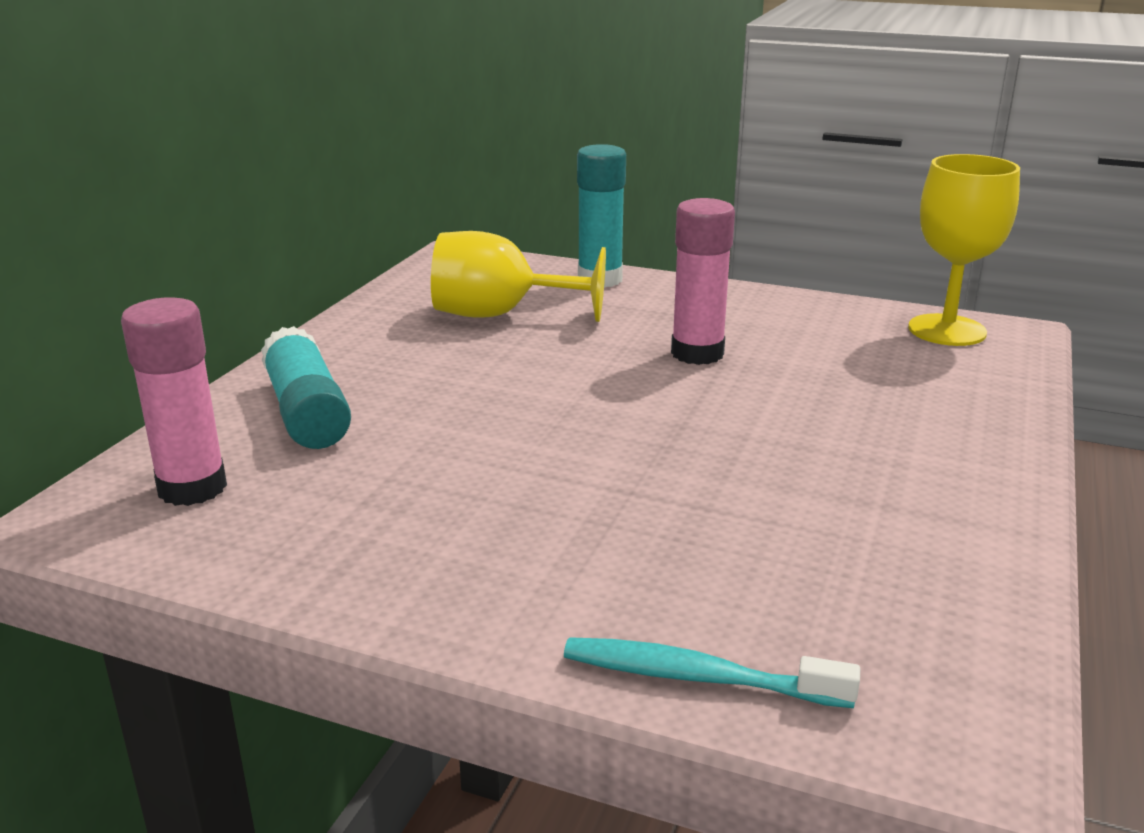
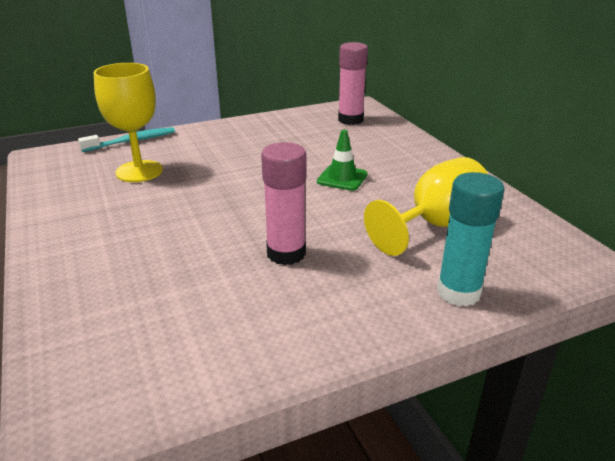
camera: 135 degrees right, 5 degrees up
turquoise glue stick [261,326,351,449] -> none
yellow goblet [908,154,1020,346] -> yellow goblet moved to [94,63,163,182]
none -> green traffic cone [317,130,368,191]

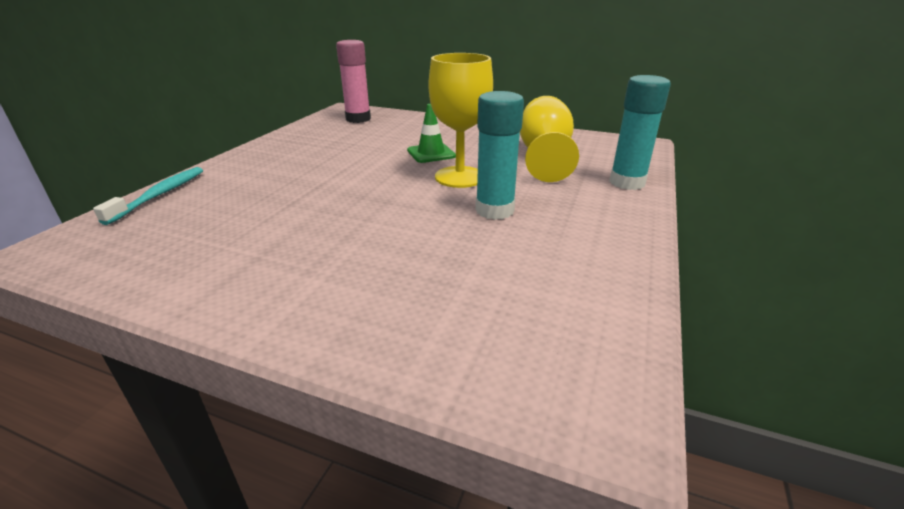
camera: 45 degrees left, 0 degrees up
yellow goblet [94,63,163,182] -> yellow goblet moved to [429,53,493,188]
pink glue stick [261,142,306,265] -> turquoise glue stick [475,91,524,220]

